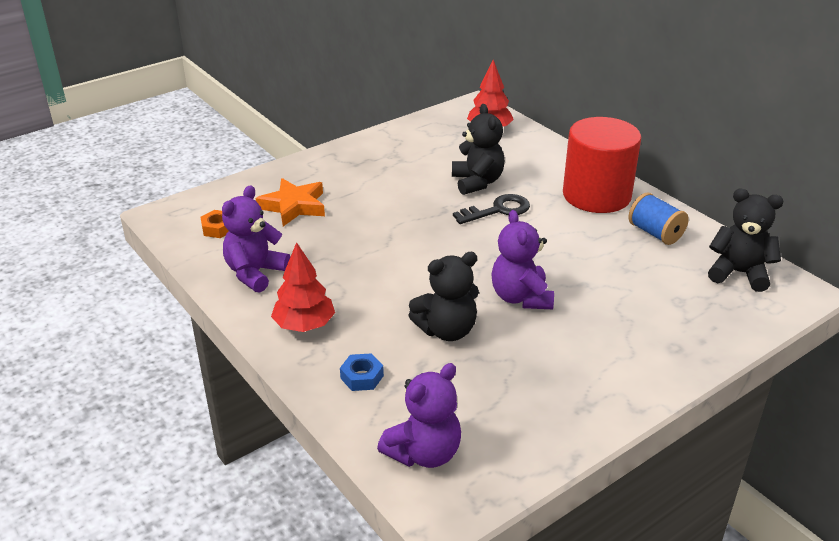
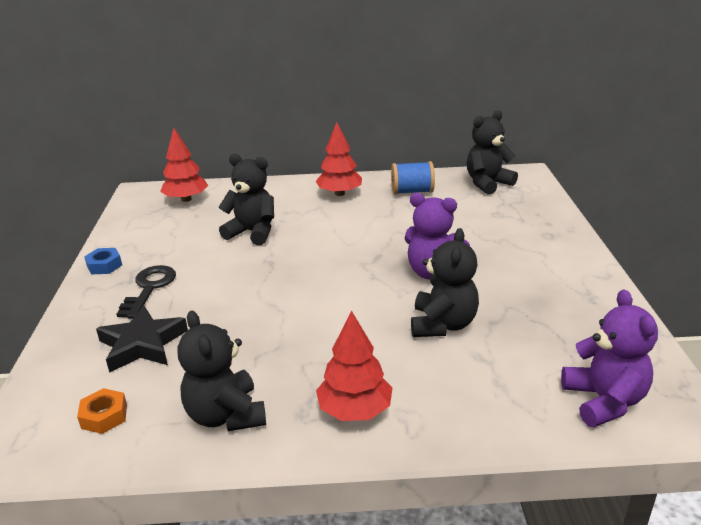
camera: 55 degrees left, 5 degrees down
purple teddy bear [222,185,290,293] -> black teddy bear [178,311,266,431]
orange star [255,178,325,226] -> black star [96,305,188,373]
blue nut [340,353,384,391] -> blue nut moved to [84,248,122,274]
black key [453,194,530,224] -> black key moved to [117,265,176,319]
red cylinder [563,117,641,213] -> red tree [316,122,362,196]

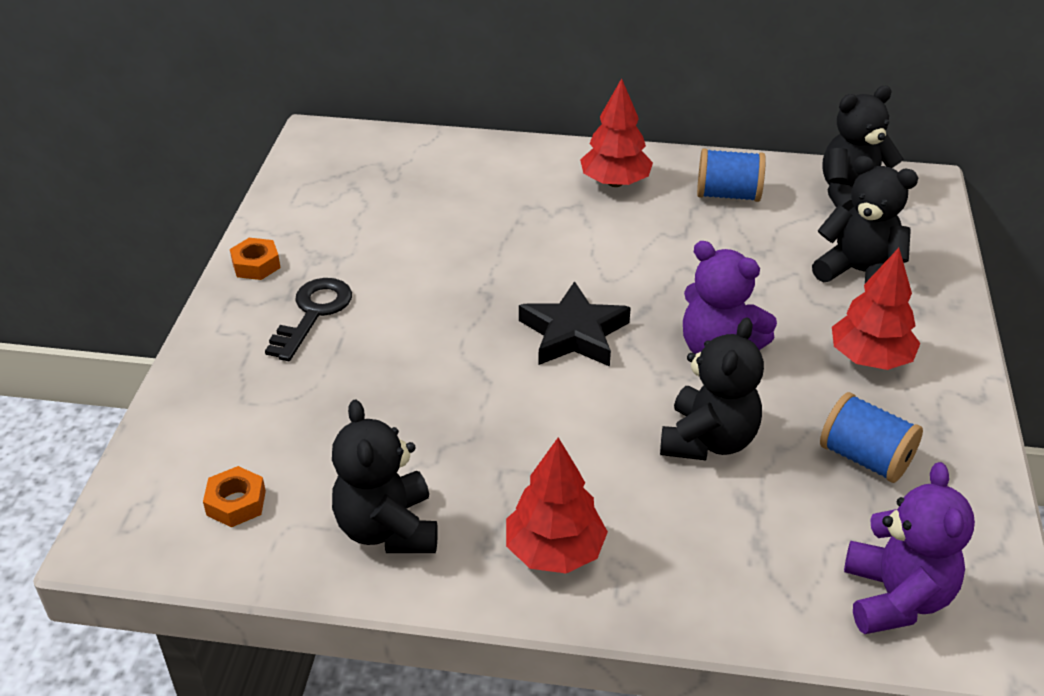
camera: 10 degrees right, 10 degrees up
blue nut [84,248,122,274] -> orange nut [230,238,281,280]
black star [96,305,188,373] -> black star moved to [519,281,631,367]
red tree [160,128,208,202] -> red tree moved to [832,248,920,370]
black teddy bear [218,154,274,245] -> black teddy bear moved to [812,156,918,283]
none -> blue spool [820,392,923,483]

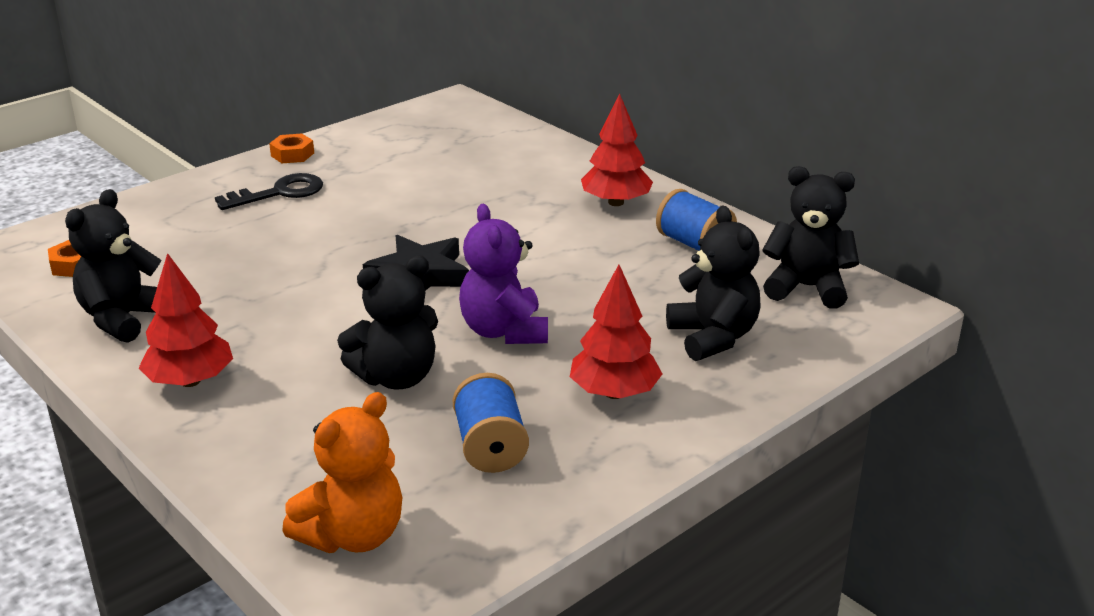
camera: 40 degrees right, 10 degrees down
purple teddy bear [844,462,975,634] -> orange teddy bear [282,392,402,553]

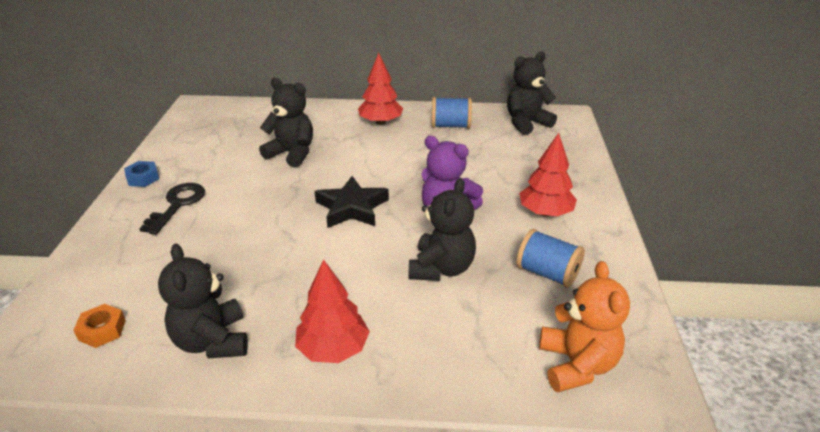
camera: 45 degrees left, 5 degrees up
orange nut [269,133,314,163] -> blue nut [124,161,159,187]
black teddy bear [666,206,761,361] -> black teddy bear moved to [259,78,313,168]

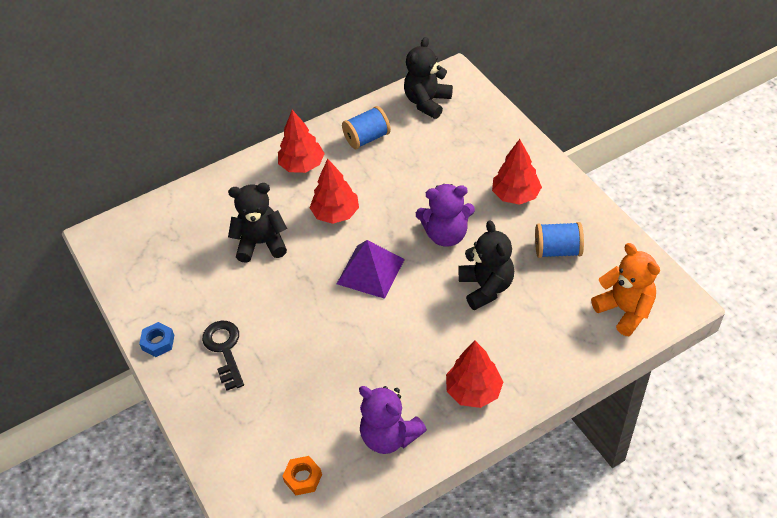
camera: 30 degrees left, 15 degrees up
black teddy bear [158,244,248,358] -> purple teddy bear [359,386,427,454]
black star [315,176,389,228] -> purple pyramid [337,240,405,299]
none -> red tree [310,159,359,224]

